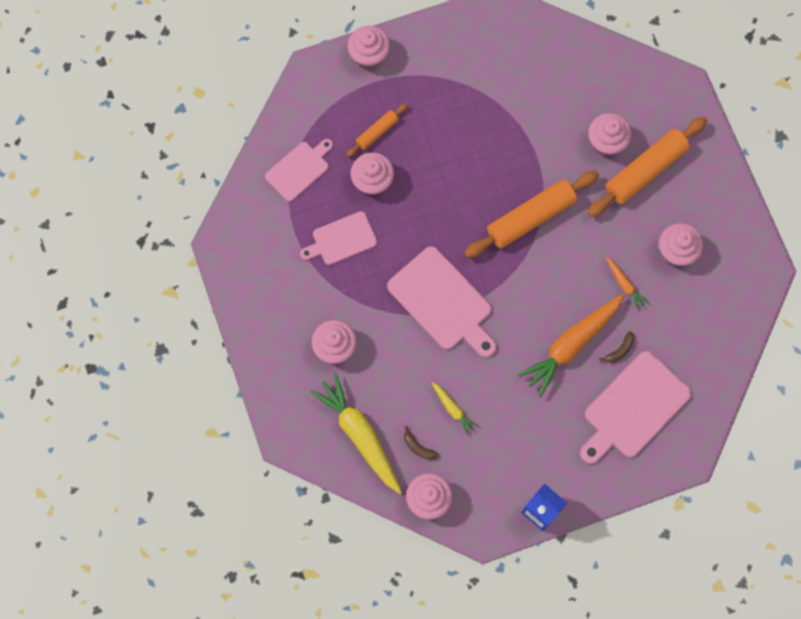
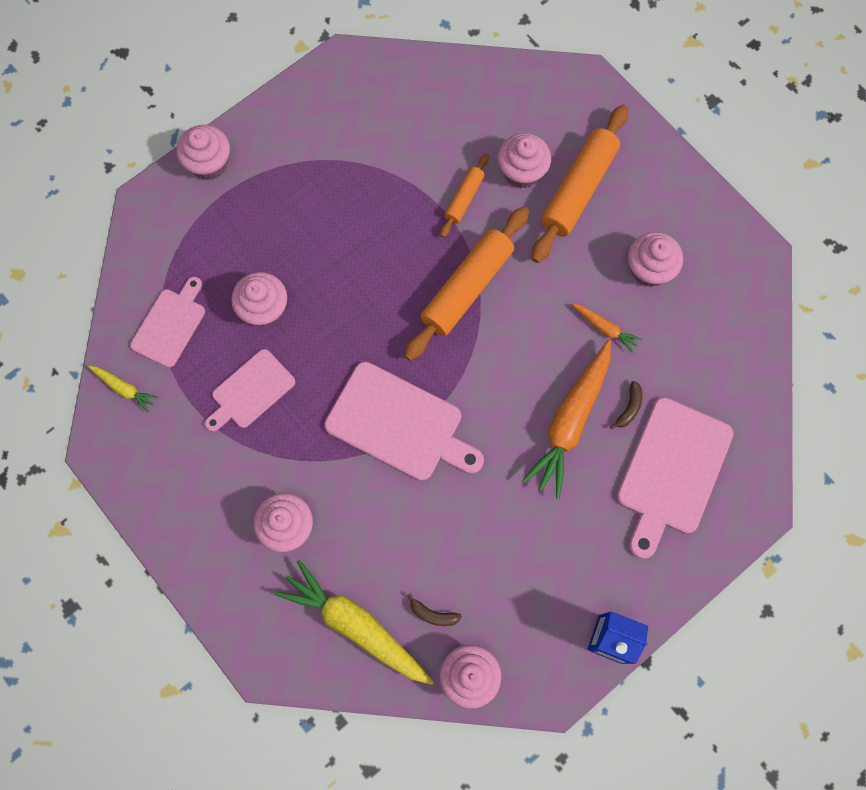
camera: 20 degrees left, 0 degrees up
orange rolling pin [346,103,408,157] -> orange rolling pin moved to [440,154,489,238]
yellow carrot [432,382,479,436] -> yellow carrot moved to [88,365,158,412]

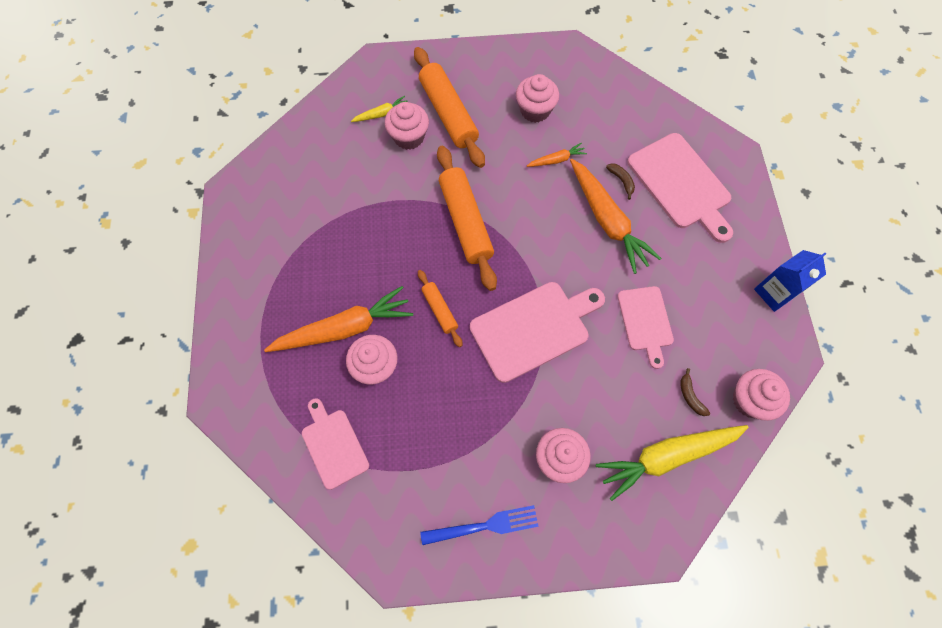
camera: 55 degrees left, 5 degrees down
yellow carrot [88,365,158,412] -> yellow carrot moved to [351,96,407,122]
pink cupcake [176,125,230,180] -> none
pink cutting board [205,349,295,432] -> pink cutting board moved to [618,286,674,369]
brown banana [407,593,462,626] -> brown banana turned 105 degrees clockwise [680,368,710,416]
orange rolling pin [440,154,489,238] -> orange rolling pin moved to [418,270,463,347]
none -> orange carrot [264,286,413,352]
none -> blue fork [420,505,539,545]

